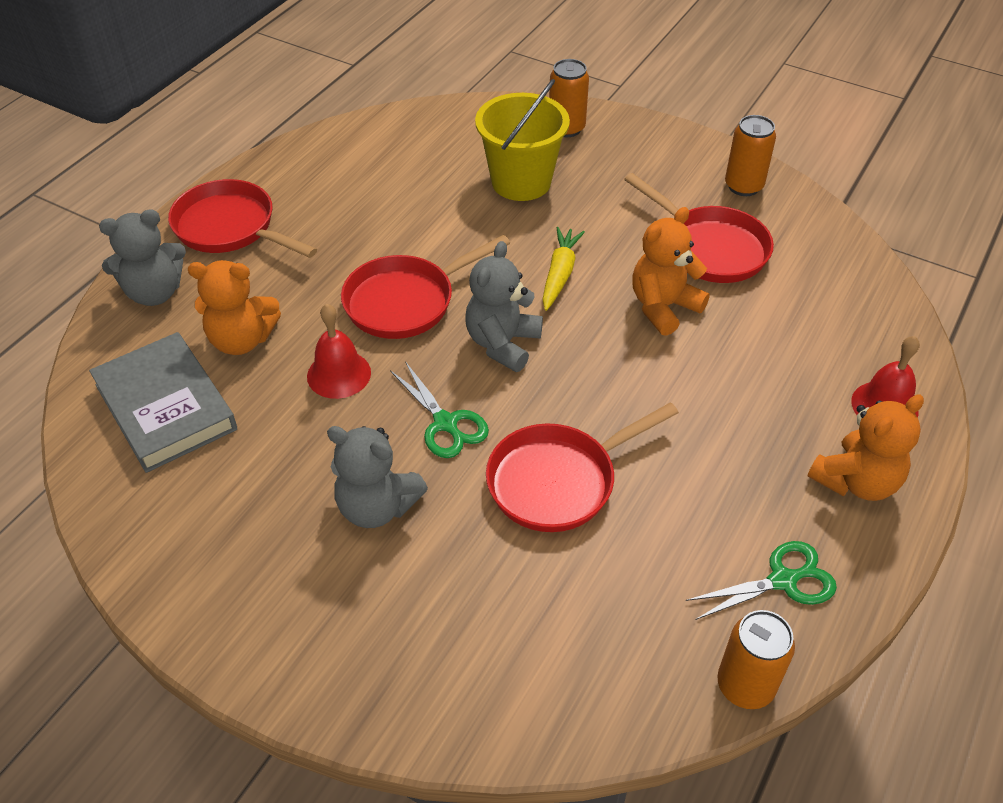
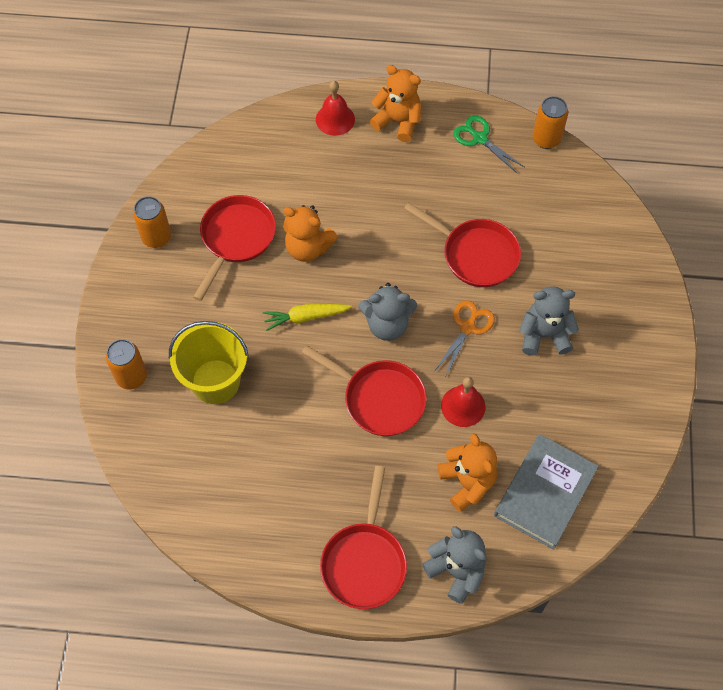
camera: 115 degrees left, 15 degrees up
grey teddy bear [327,426,428,528] -> grey teddy bear turned 90 degrees counterclockwise [519,286,579,356]
green scissors [390,361,489,458] -> orange scissors [435,300,495,375]

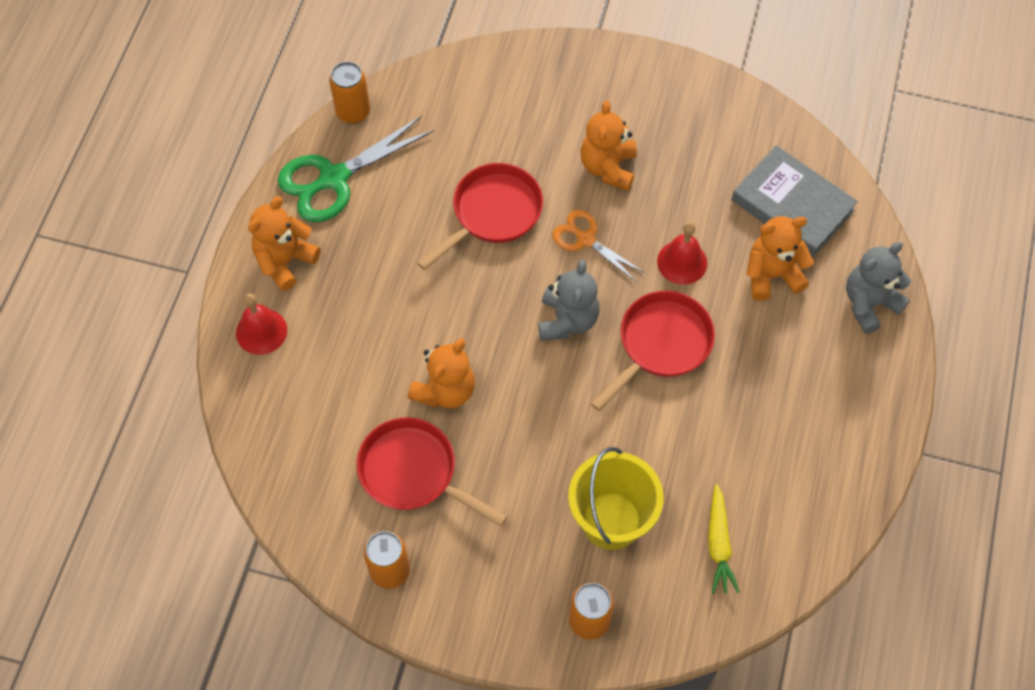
camera: 80 degrees left, 0 degrees up
yellow carrot [263,304,352,331] -> yellow carrot moved to [708,484,740,594]
red pan [320,466,407,609] -> none
green scissors [453,115,524,173] -> green scissors [278,116,434,222], size x1.67
grey teddy bear [519,286,579,356] -> orange teddy bear [581,100,637,191]

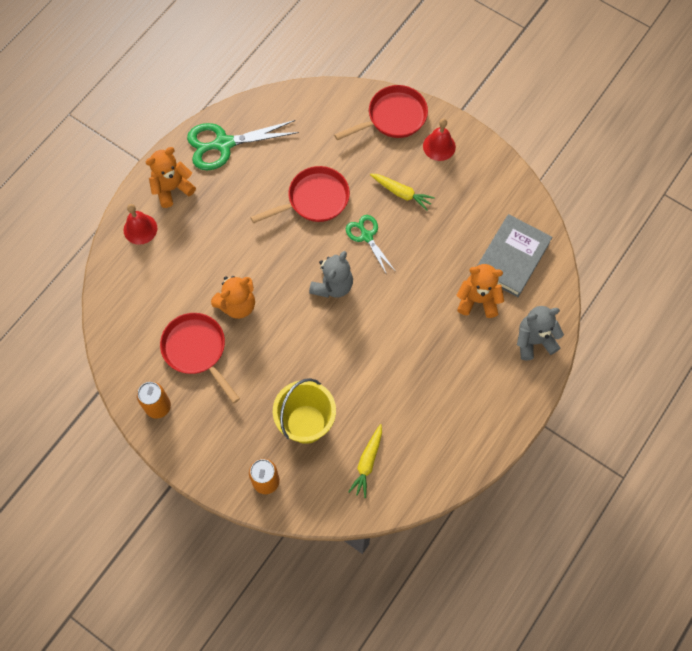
camera: 20 degrees right, 5 degrees up
orange can [329,62,370,124] -> none
orange scissors [552,210,645,282] -> green scissors [346,215,394,275]
orange teddy bear [581,100,637,191] -> yellow carrot [370,173,435,211]
red pan [591,291,715,411] -> red pan moved to [334,85,428,140]
red bell [657,222,707,284] -> red bell moved to [423,118,456,161]
grey book [731,145,858,257] -> grey book turned 60 degrees clockwise [476,214,552,297]

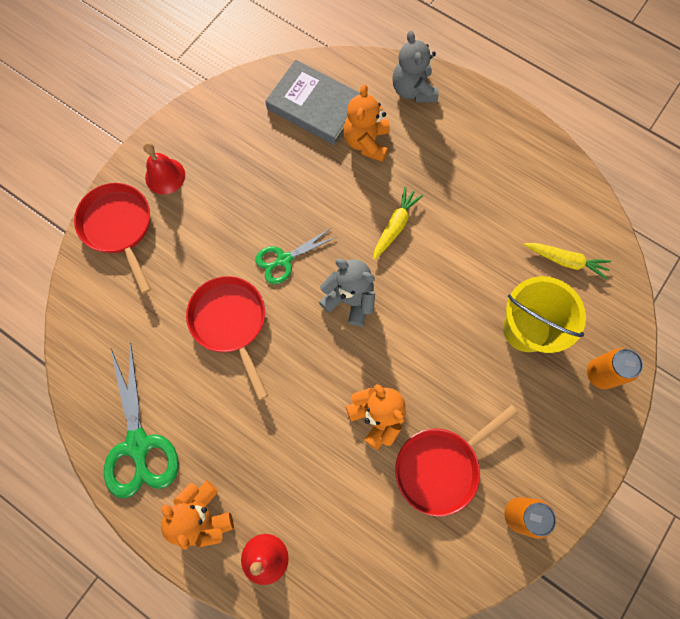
camera: 90 degrees left, 5 degrees up
yellow carrot [370,173,435,211] -> yellow carrot moved to [373,186,423,260]

